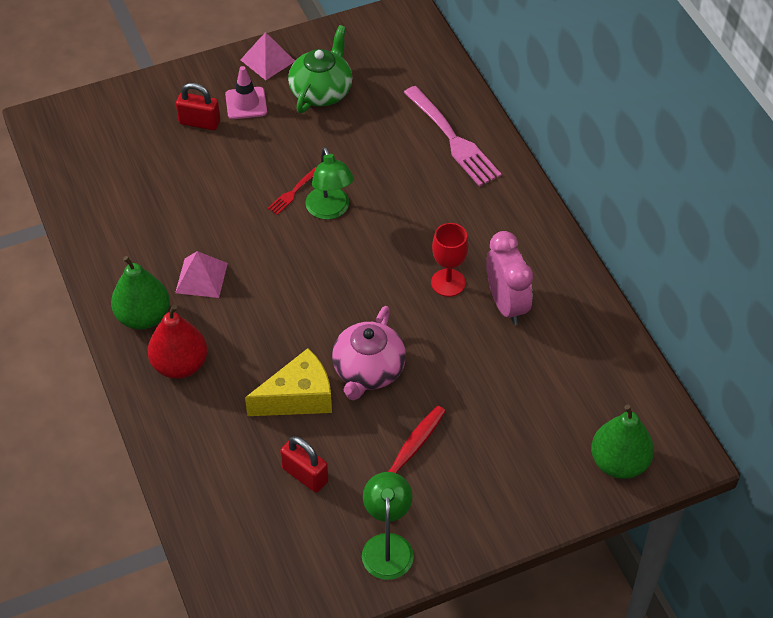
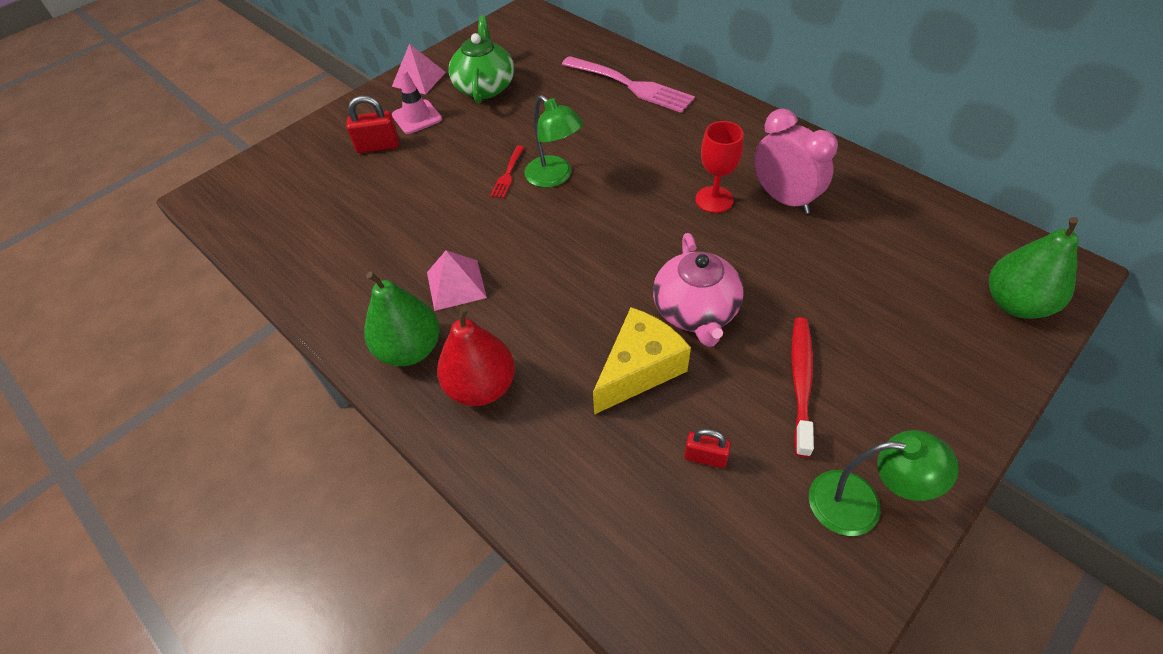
camera: 20 degrees left, 0 degrees up
red padlock [280,436,328,493] -> red padlock [684,429,731,468], size x0.66
green lamp [362,472,414,580] -> green lamp turned 120 degrees clockwise [809,430,959,536]

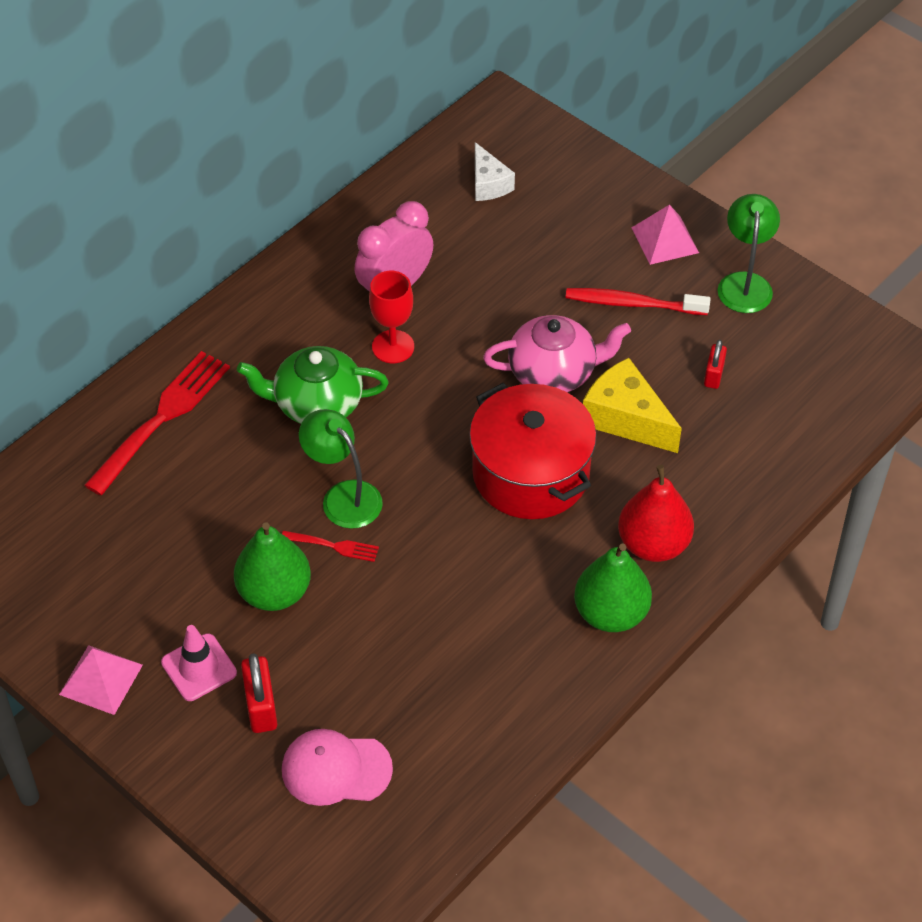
camera: 95 degrees left, 0 degrees up
pink pyramid [427,250,487,311] -> pink pyramid moved to [631,205,699,265]
green teapot [449,16,514,104] -> green teapot moved to [237,346,389,424]
green lamp [525,95,583,188] -> green lamp turned 90 degrees counterclockwise [299,409,383,529]
pink fork [562,56,695,113] -> red fork [84,351,230,495]
green pear [989,217,1079,319] -> green pear moved to [234,522,311,611]
none -> pink cap [282,729,393,806]
none -> red pot [469,383,597,519]
none -> white cheese [475,142,515,201]

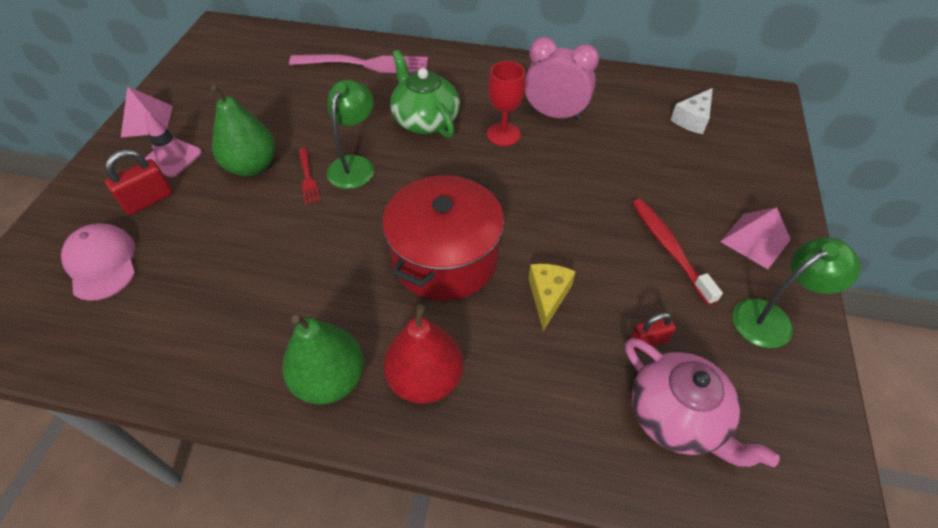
camera: 60 degrees right, 0 degrees up
red fork [84,351,230,495] -> pink fork [289,54,428,74]
pink teapot [483,315,631,392] -> pink teapot moved to [625,338,780,467]
yellow cheese [583,358,682,453] -> yellow cheese [528,264,576,331], size x0.64

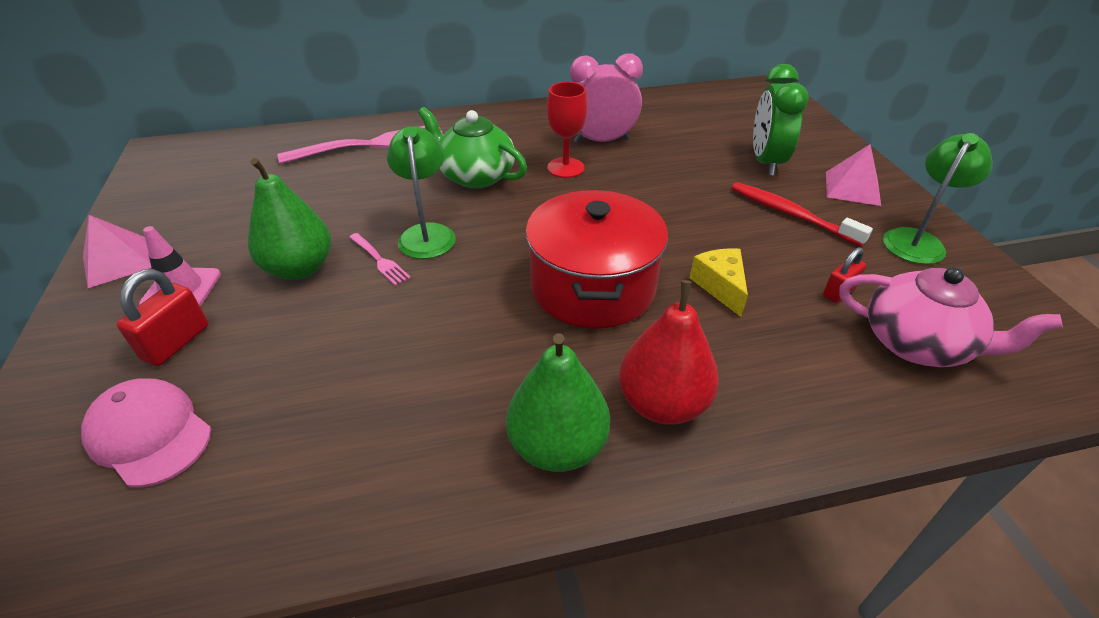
camera: 25 degrees left, 10 degrees down
red fork [299,148,320,205] -> pink fork [349,233,411,286]
white cheese [671,88,713,134] -> none
none -> green clock [753,64,809,176]

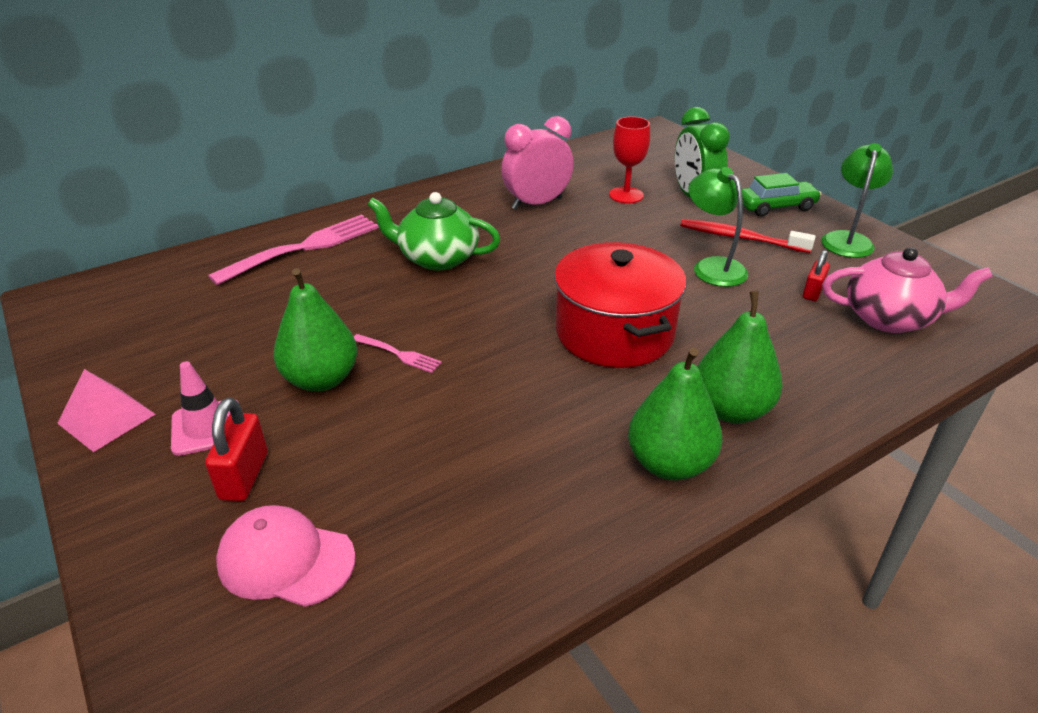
camera: 20 degrees left, 5 degrees down
green lamp [387,126,456,259] -> green lamp moved to [689,167,748,287]
red goblet [547,82,587,178] -> red goblet moved to [609,116,650,204]
red pear [619,280,719,425] -> green pear [697,291,783,423]
yellow cheese [690,248,748,317] -> none
pink pyramid [826,144,881,206] -> green car [742,173,822,217]

